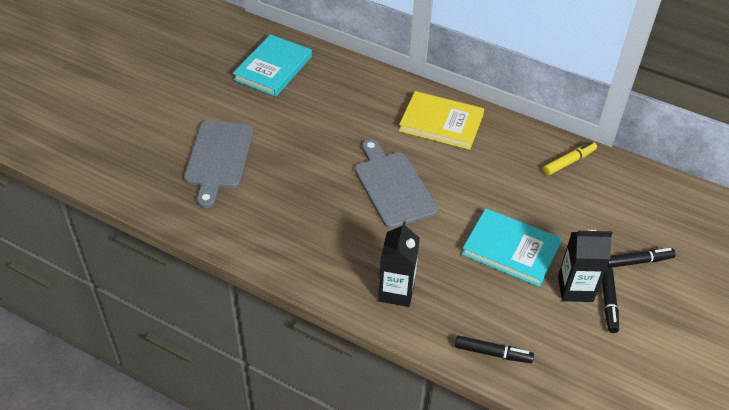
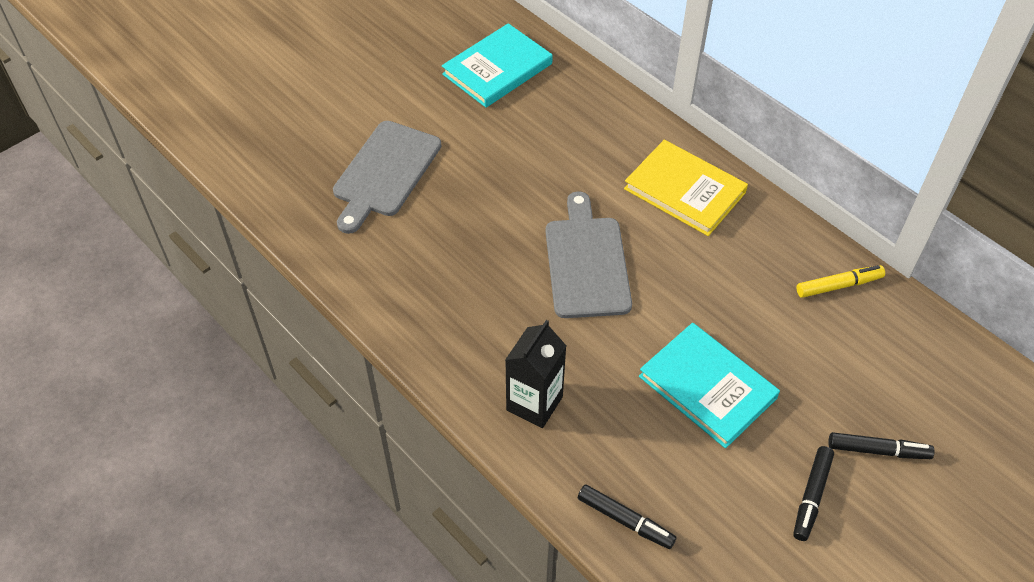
camera: 20 degrees right, 5 degrees up
black carton [558,229,613,302] -> none

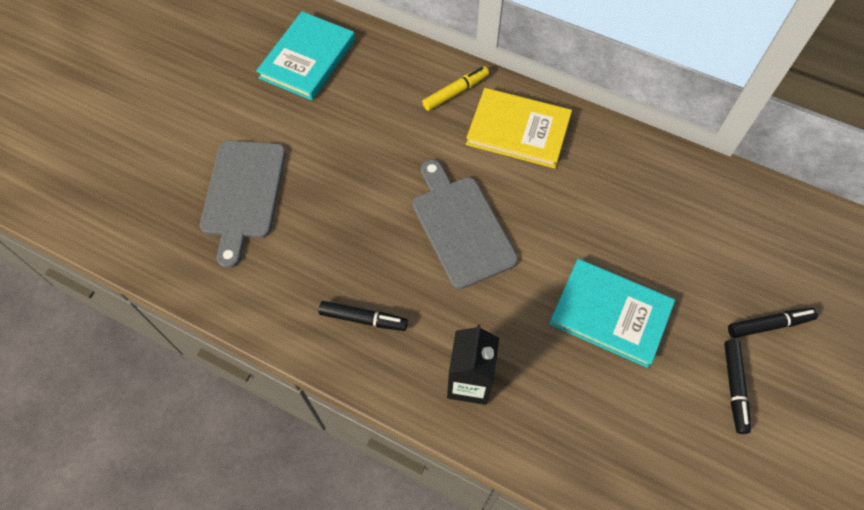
camera: 20 degrees left, 10 degrees up
black marker [578,485,676,549] -> black marker moved to [319,301,408,331]
yellow marker [796,265,885,298] -> yellow marker moved to [422,66,489,111]

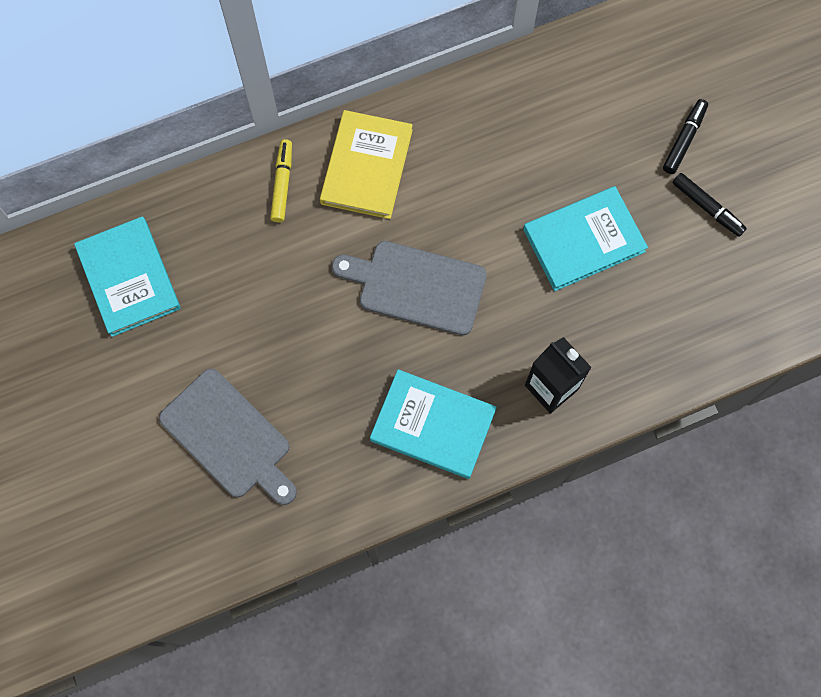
camera: 50 degrees left, 10 degrees up
black marker [319,301,408,331] -> turquoise book [370,369,497,479]
yellow book [466,88,572,169] -> yellow book turned 45 degrees counterclockwise [320,110,413,219]

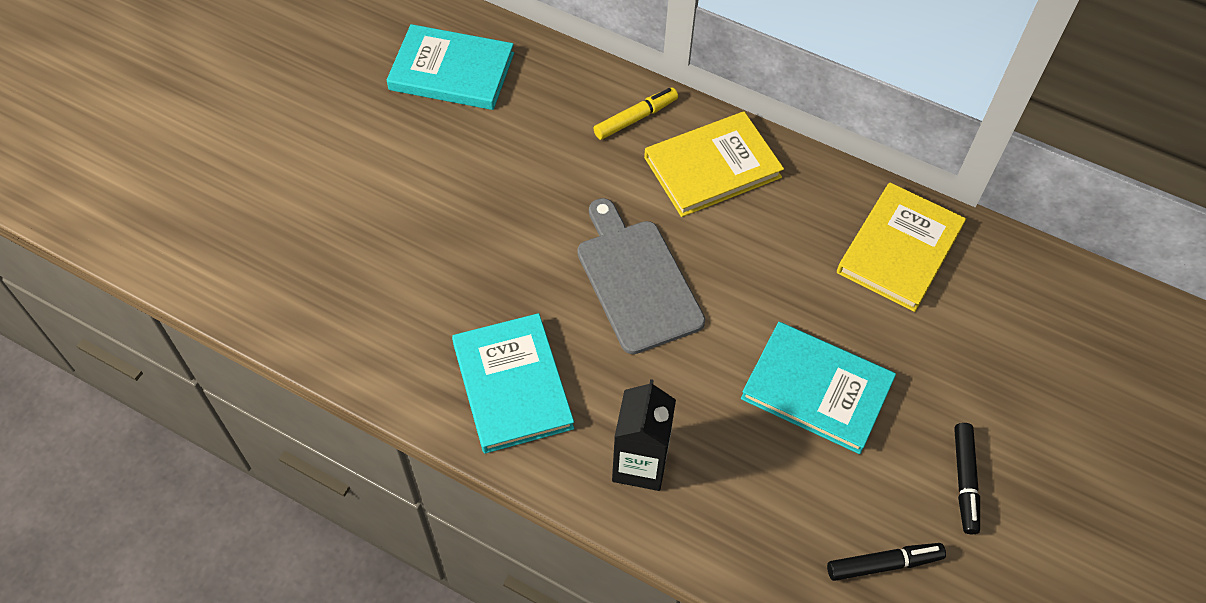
camera: 50 degrees right, 15 degrees down
turquoise book [74,217,181,337] -> turquoise book turned 75 degrees clockwise [387,24,514,110]
grey cutting board [159,369,297,505] -> none
black marker [663,99,708,174] -> black marker moved to [827,543,946,581]
none -> yellow book [837,183,966,312]

